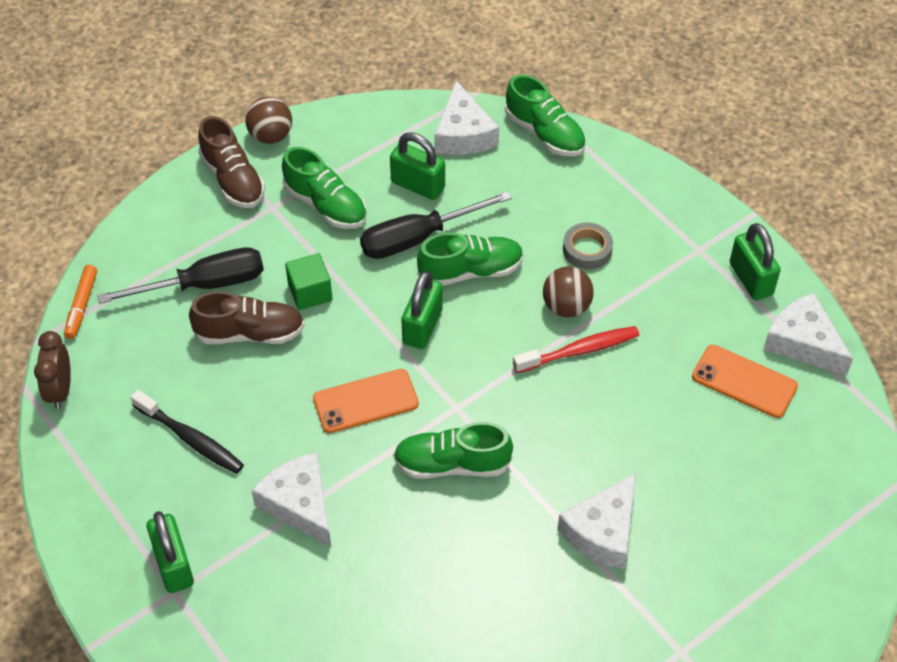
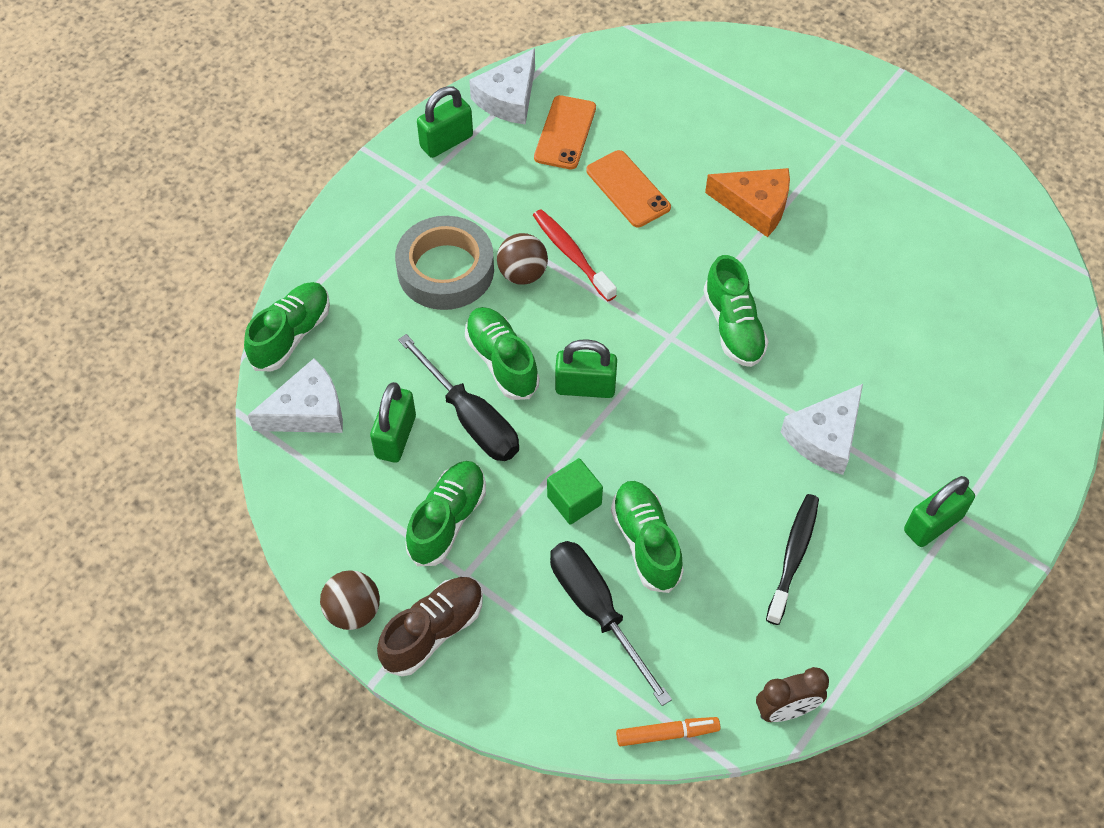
camera: 105 degrees left, 5 degrees up
brown shoe [189,291,304,344] -> green shoe [611,481,684,593]
orange phone [313,369,419,433] -> orange phone moved to [586,150,671,227]
white cheese [557,473,636,569] -> orange cheese [705,168,790,237]
grey tape [563,223,613,269] -> grey tape [395,216,494,310], size x1.91

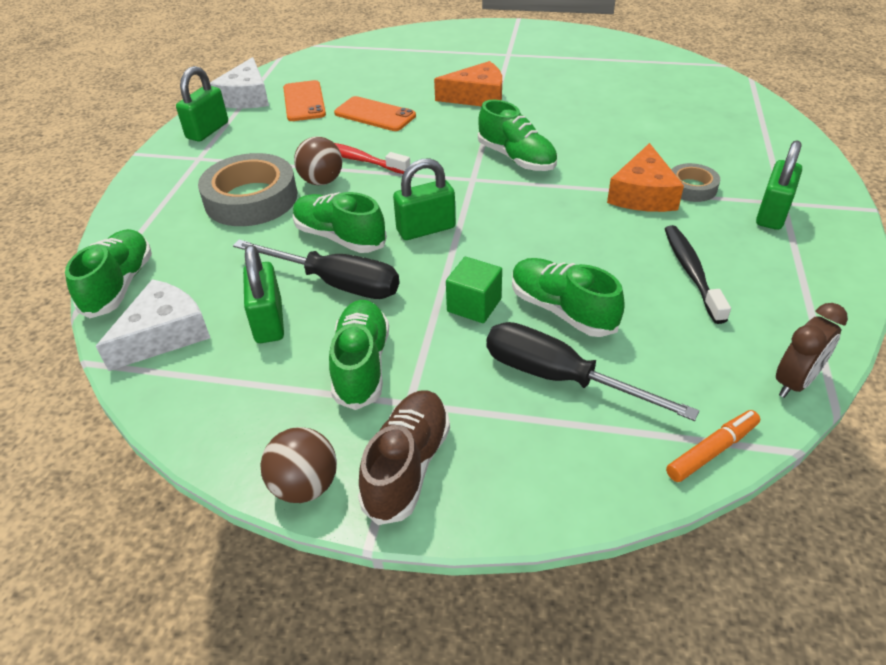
camera: 25 degrees left, 15 degrees down
white cheese [781,384,863,475] -> orange cheese [607,143,684,212]
none -> grey tape [671,163,720,202]

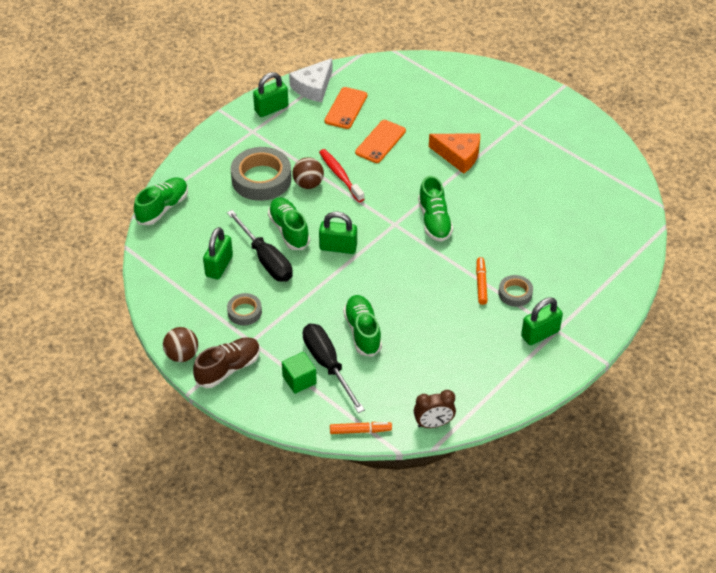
camera: 30 degrees right, 5 degrees up
white cheese [96,279,210,371] -> none
green shoe [329,300,389,410] -> grey tape [227,293,262,326]
orange phone [334,96,416,131] -> orange phone turned 60 degrees clockwise [355,120,406,163]
green cube [446,257,502,323] -> green cube moved to [282,352,317,394]
orange cheese [607,143,684,212] -> orange marker [476,257,488,305]
black toothbrush [665,225,731,324] -> none

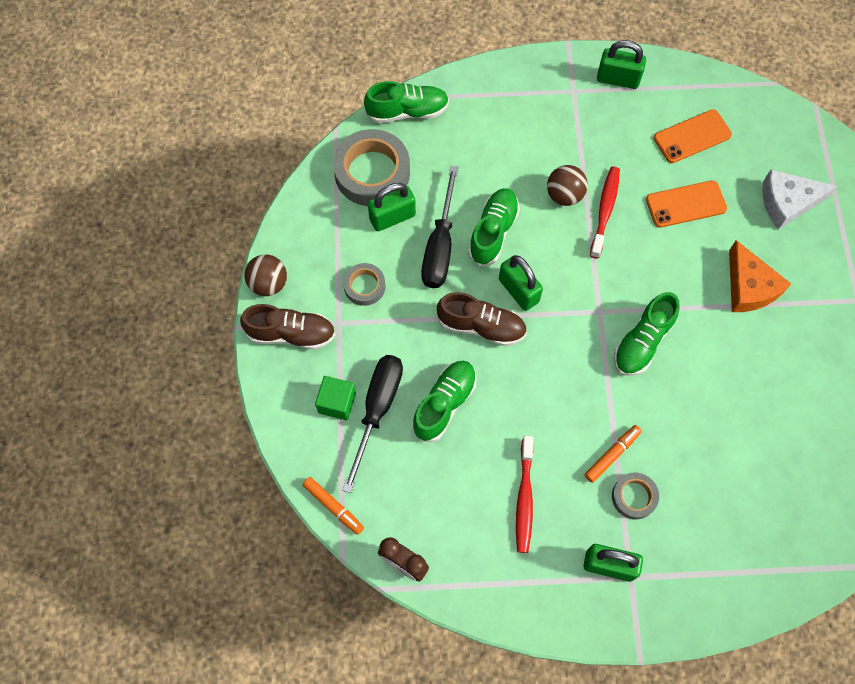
camera: 45 degrees right, 20 degrees up
grey tape [231,147,292,201] -> grey tape moved to [333,129,410,206]
white cheese [289,58,333,102] -> white cheese moved to [762,170,837,229]
none -> brown shoe [437,292,527,346]
none -> red toothbrush [516,436,533,553]

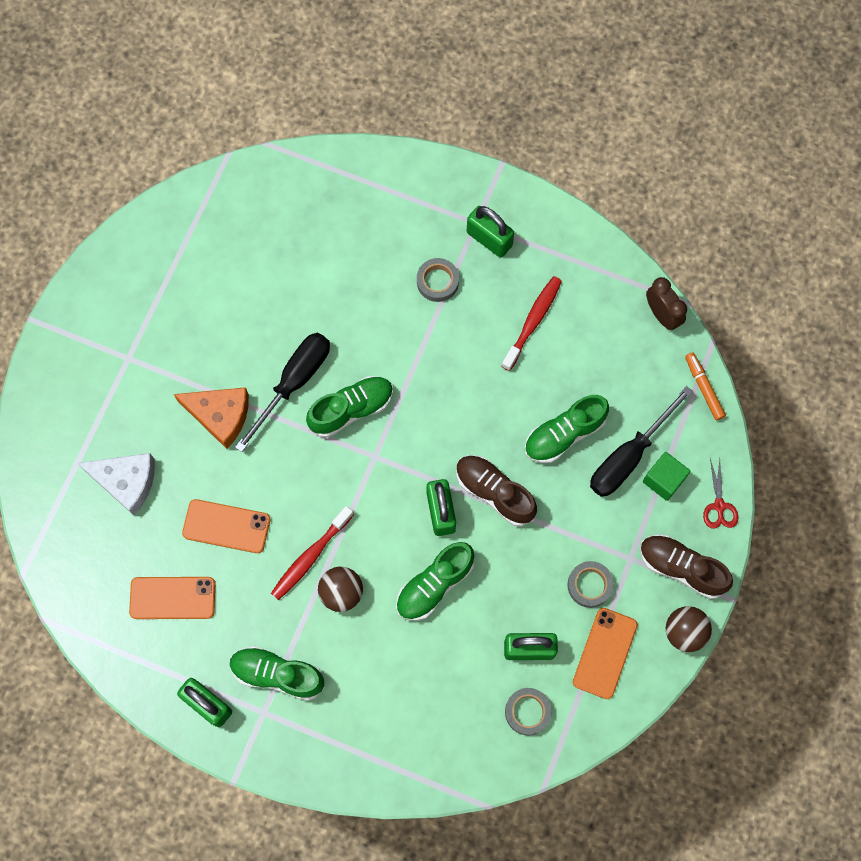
camera: 155 degrees left, 5 degrees up
grey tape [333,129,410,206] -> grey tape [505,688,552,736], size x0.52
green shoe [364,81,449,123] -> green shoe moved to [230,646,325,701]
black screwdriver [421,166,458,288] -> black screwdriver moved to [235,333,330,452]
orange marker [584,425,642,483] -> none
orange cheese [729,240,791,312] -> orange cheese turned 105 degrees clockwise [174,387,249,449]
none -> orange phone [573,608,638,699]
none -> red scissors [703,458,738,529]

